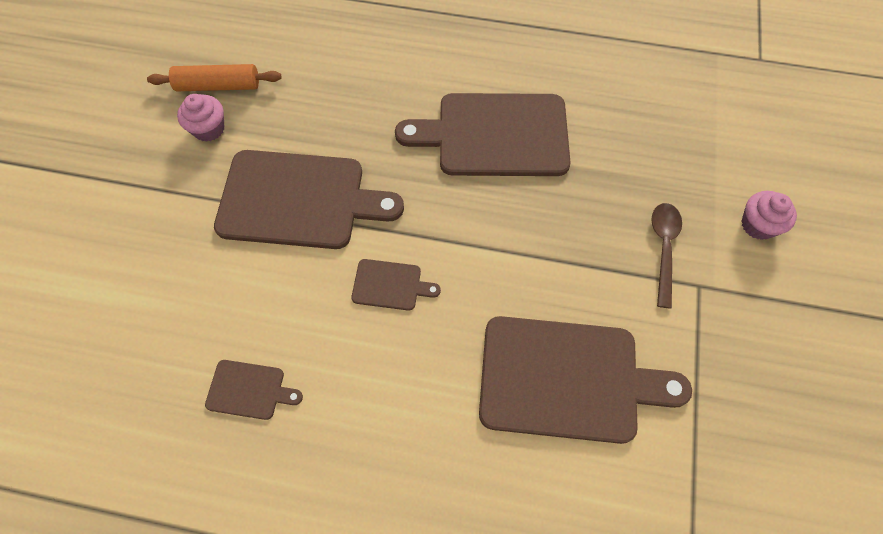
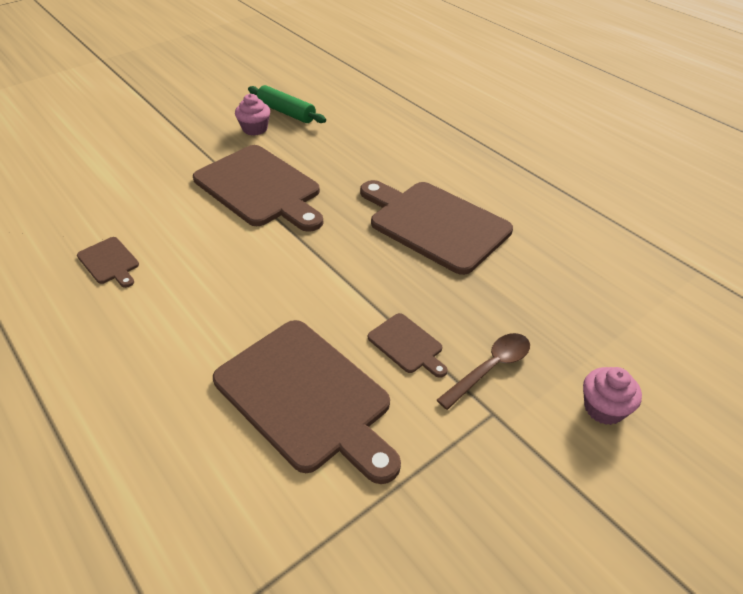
camera: 40 degrees right, 20 degrees down
orange rolling pin [147,64,282,91] -> green rolling pin [248,85,326,123]
brown cutting board [351,259,441,311] -> brown cutting board moved to [368,313,448,378]

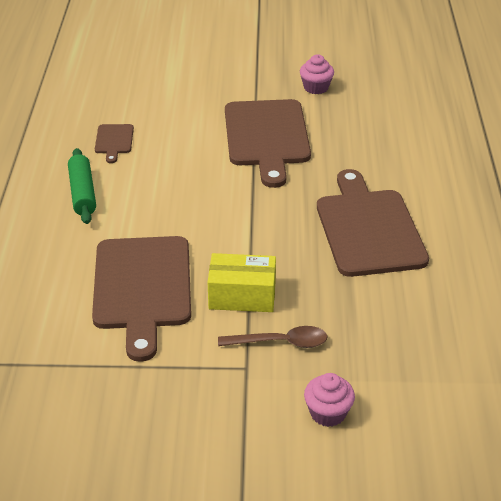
camera: 40 degrees right, 5 degrees down
green rolling pin [248,85,326,123] -> green rolling pin moved to [68,148,96,224]
brown cutting board [368,313,448,378] -> yellow box [208,253,276,312]

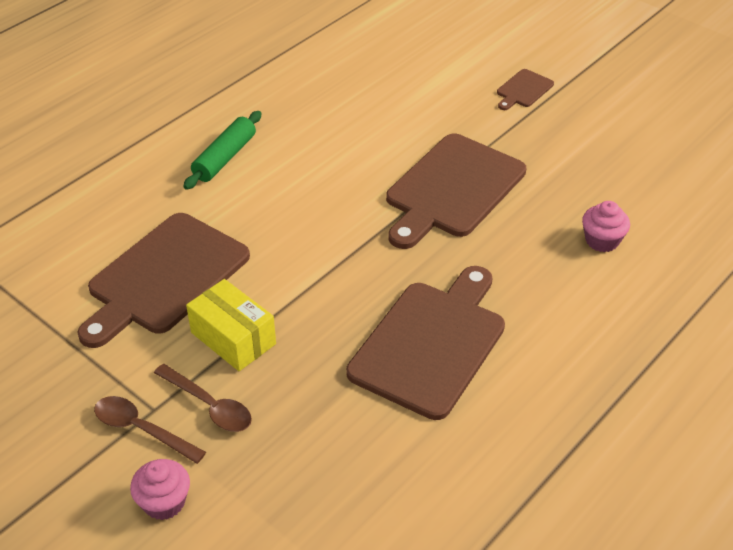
camera: 40 degrees right, 5 degrees up
brown cutting board [95,124,134,163] -> brown cutting board moved to [497,69,554,110]
pink cupcake [300,54,334,94] -> pink cupcake moved to [582,201,630,252]
none -> brown spoon [94,396,206,464]

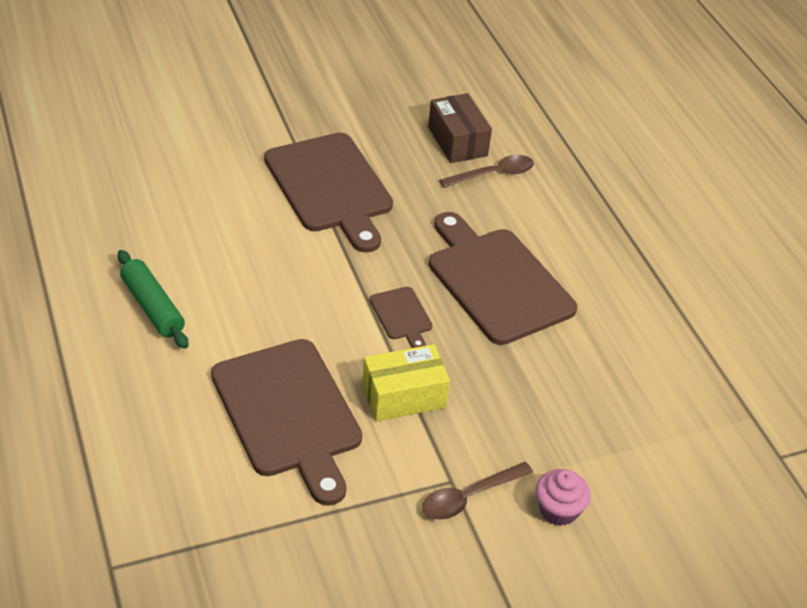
camera: 65 degrees left, 0 degrees up
brown spoon [154,364,252,432] -> brown spoon moved to [439,155,534,188]
brown cutting board [497,69,554,110] -> brown cutting board moved to [370,287,432,348]
pink cupcake [582,201,630,252] -> brown box [428,93,492,163]

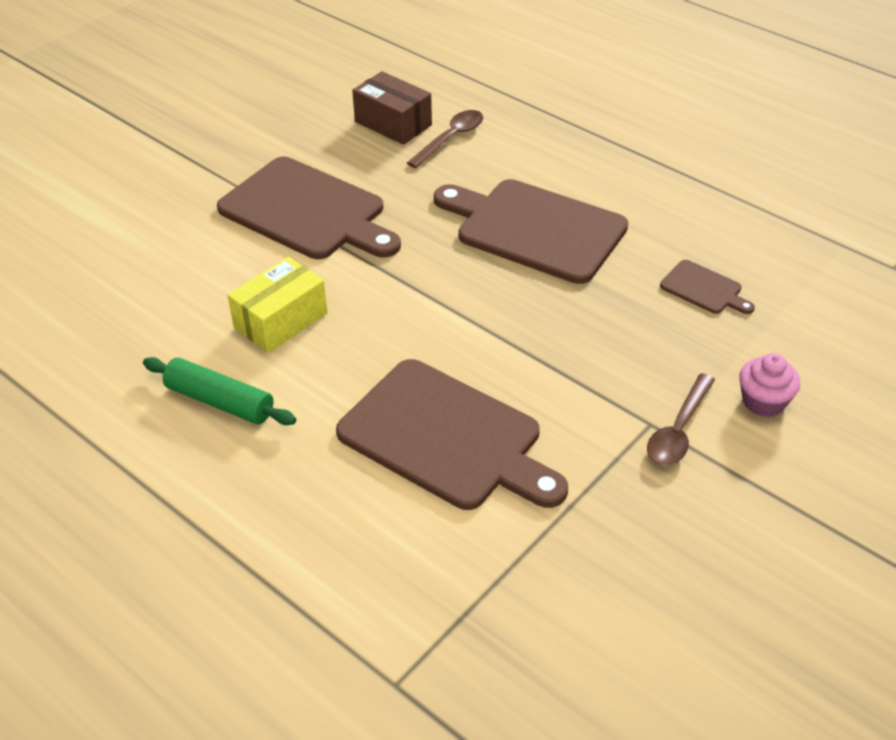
camera: 25 degrees left, 0 degrees up
yellow box [362,344,450,421] -> yellow box moved to [228,257,328,353]
brown cutting board [370,287,432,348] -> brown cutting board moved to [660,260,755,314]

